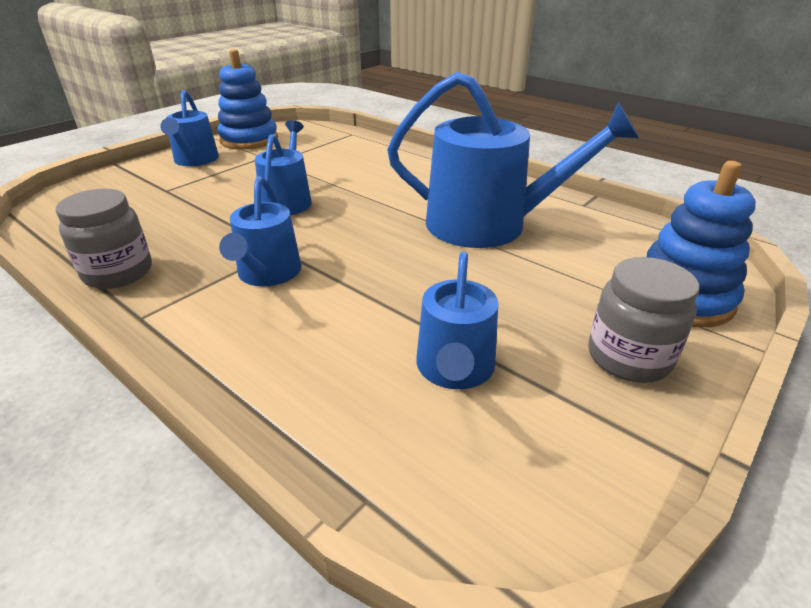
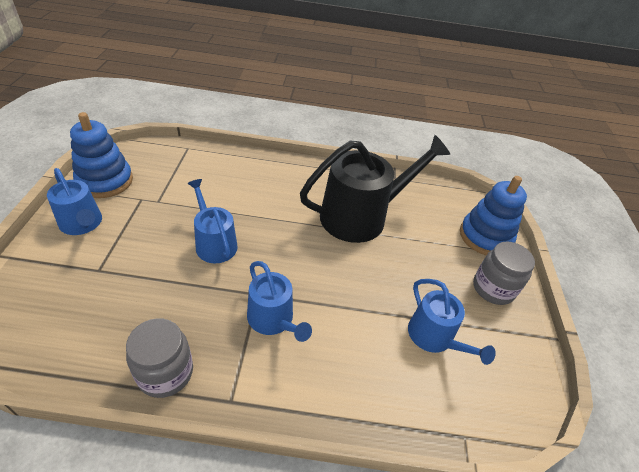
camera: 40 degrees left, 10 degrees up
blue watering can [387,72,639,248] -> black watering can [300,135,450,243]

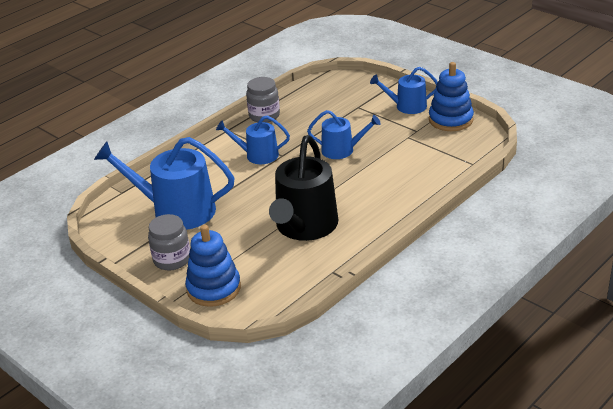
camera: 135 degrees right, 10 degrees down
blue watering can [408,279,496,365] -> blue watering can [94,137,235,230], size x1.78

